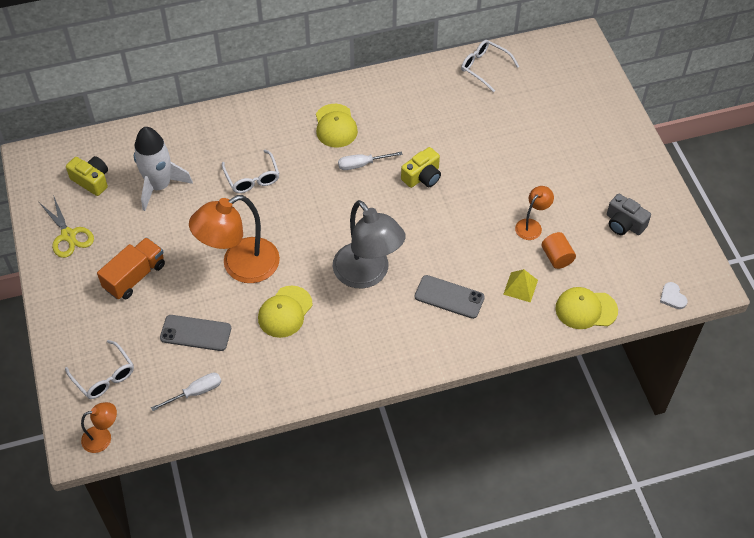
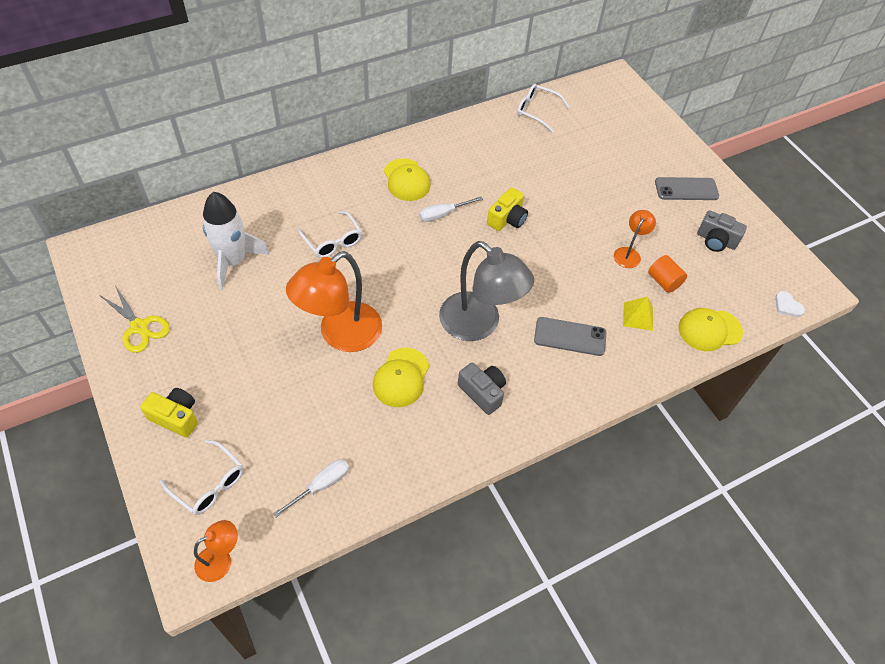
camera: 15 degrees left, 0 degrees up
yellow camera [66,156,108,196] -> yellow camera moved to [140,388,198,438]
orange truck [97,237,165,300] -> none
grey phone [160,315,231,351] -> grey phone moved to [655,177,719,200]
none -> grey camera [458,362,506,415]

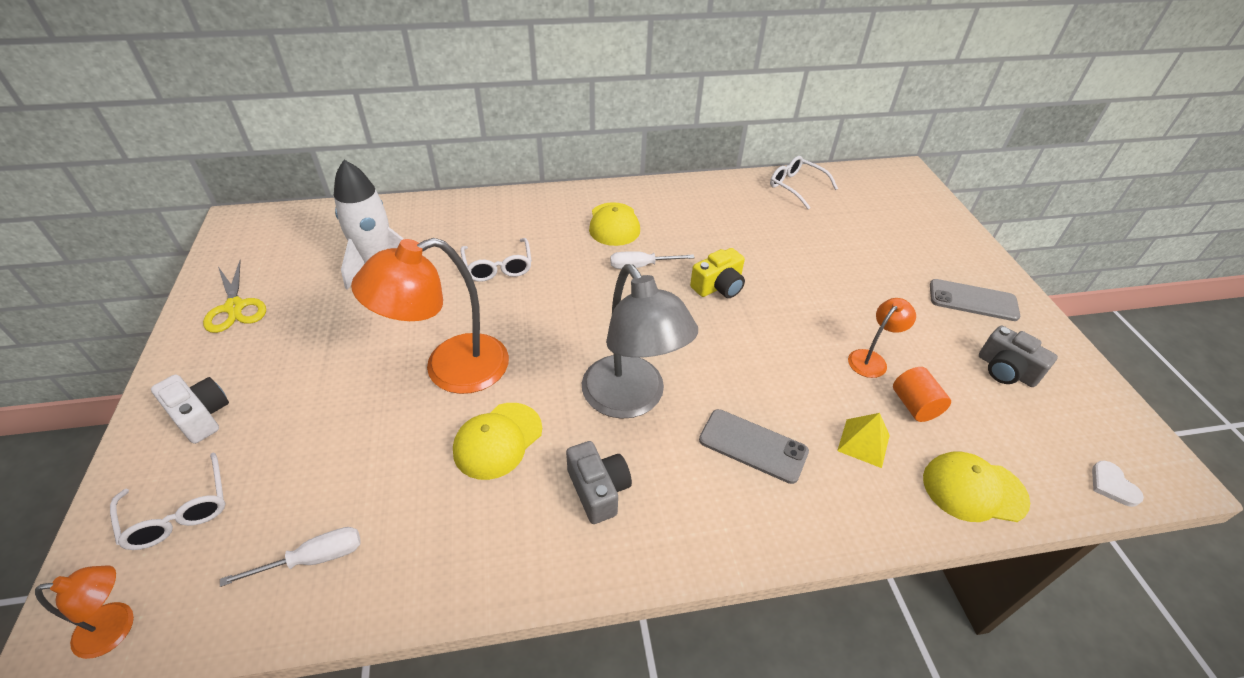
camera: 20 degrees right, 10 degrees down
yellow camera [140,388,198,438] -> white camera [151,375,229,444]

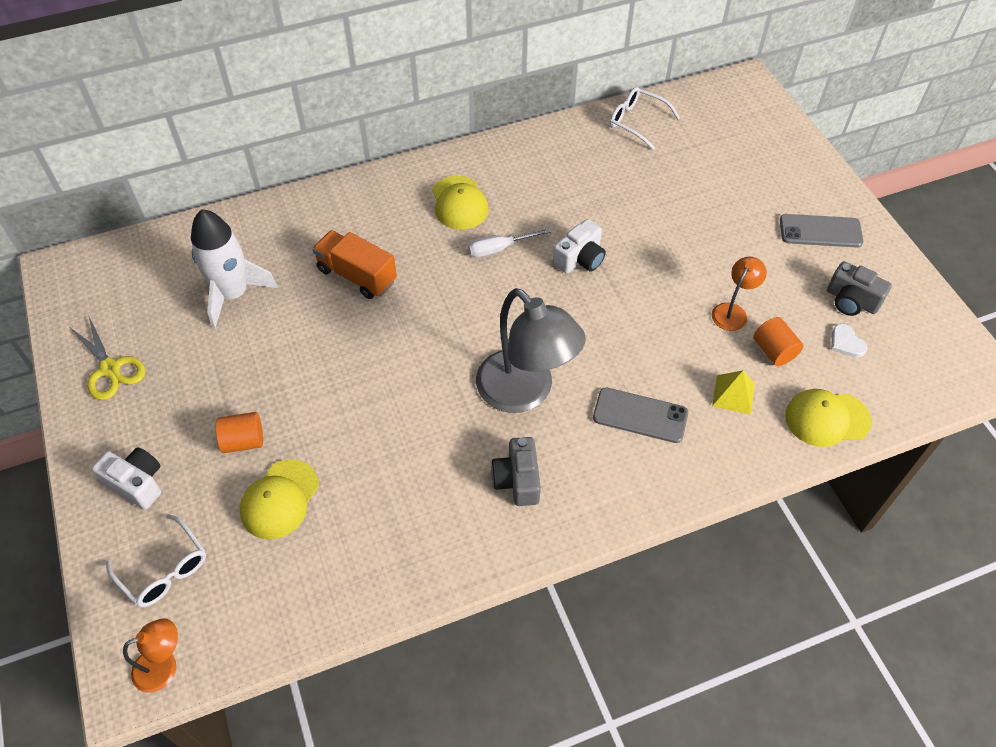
camera: 10 degrees left, 10 degrees up
white screwdriver [220,527,361,587] -> none
orange lamp [351,238,509,394] -> none
yellow cap [453,403,542,480] -> yellow cap moved to [240,459,319,539]
white glasses [460,238,532,282] -> orange truck [312,230,397,299]
grey camera [566,441,632,524] -> grey camera turned 150 degrees counterclockwise [491,437,541,506]
yellow camera [690,248,745,298] -> white camera [553,219,606,274]
white heart [1092,460,1144,507] -> white heart moved to [831,324,868,357]
none -> orange cylinder [215,412,263,453]

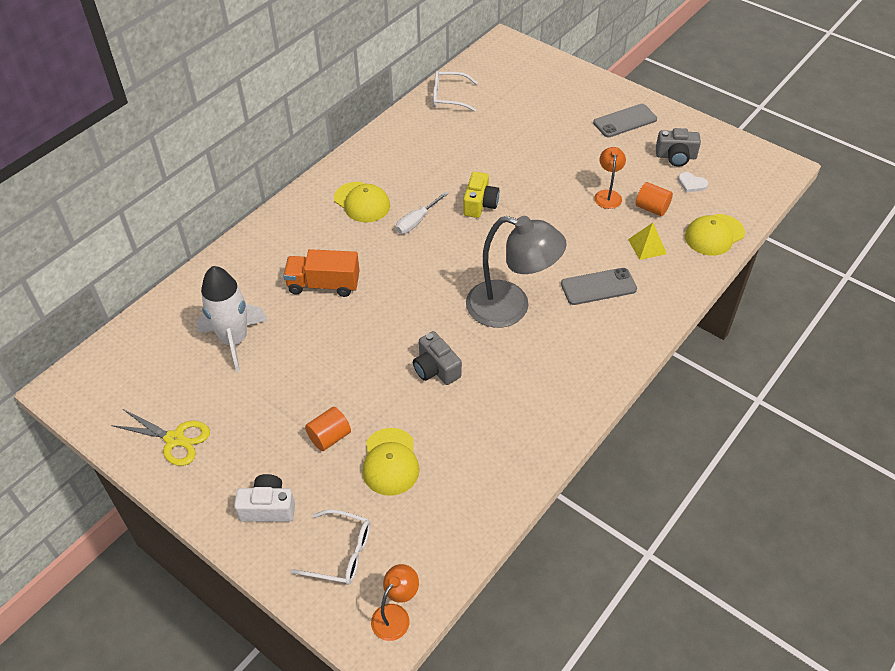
camera: 30 degrees left, 5 degrees down
grey camera [491,437,541,506] -> grey camera moved to [413,331,462,385]
white camera [553,219,606,274] -> yellow camera [463,172,499,218]

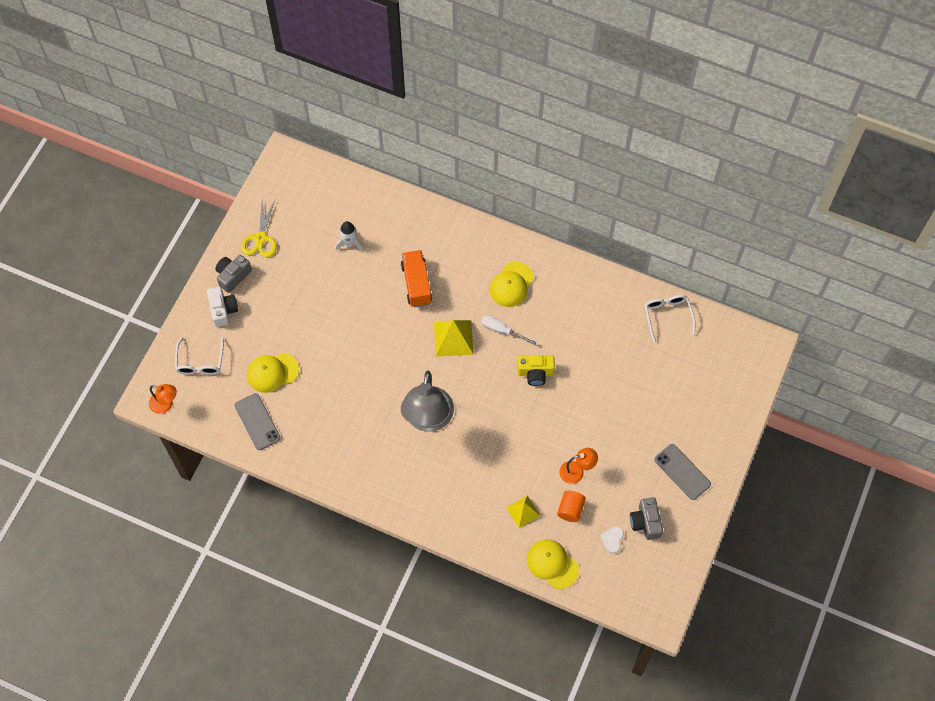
camera: 75 degrees right, 15 degrees up
white rocket [196,266,268,372] -> white rocket [335,221,364,252], size x0.56
orange cylinder [305,407,351,451] -> none
grey camera [413,331,462,385] -> grey camera moved to [215,255,252,293]
grey phone [561,268,637,305] -> grey phone moved to [234,393,281,450]
none -> yellow pyramid [434,320,474,357]

